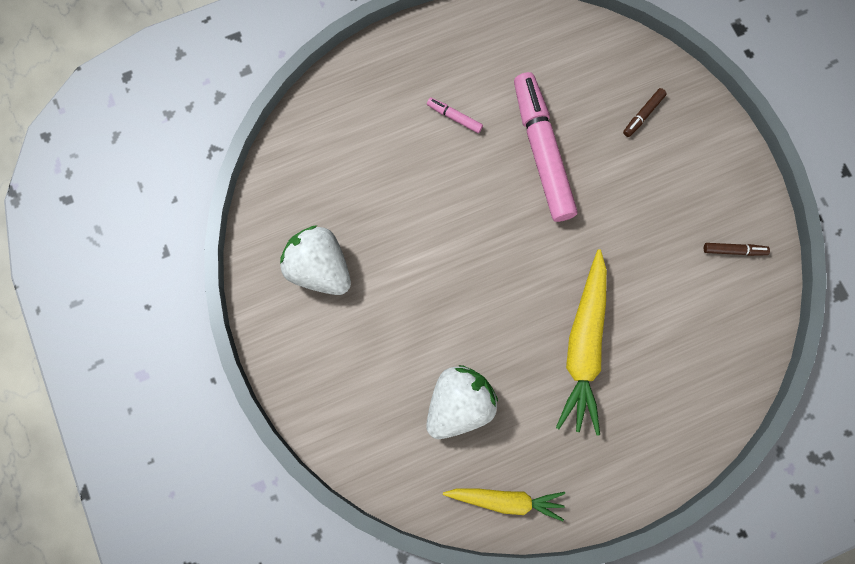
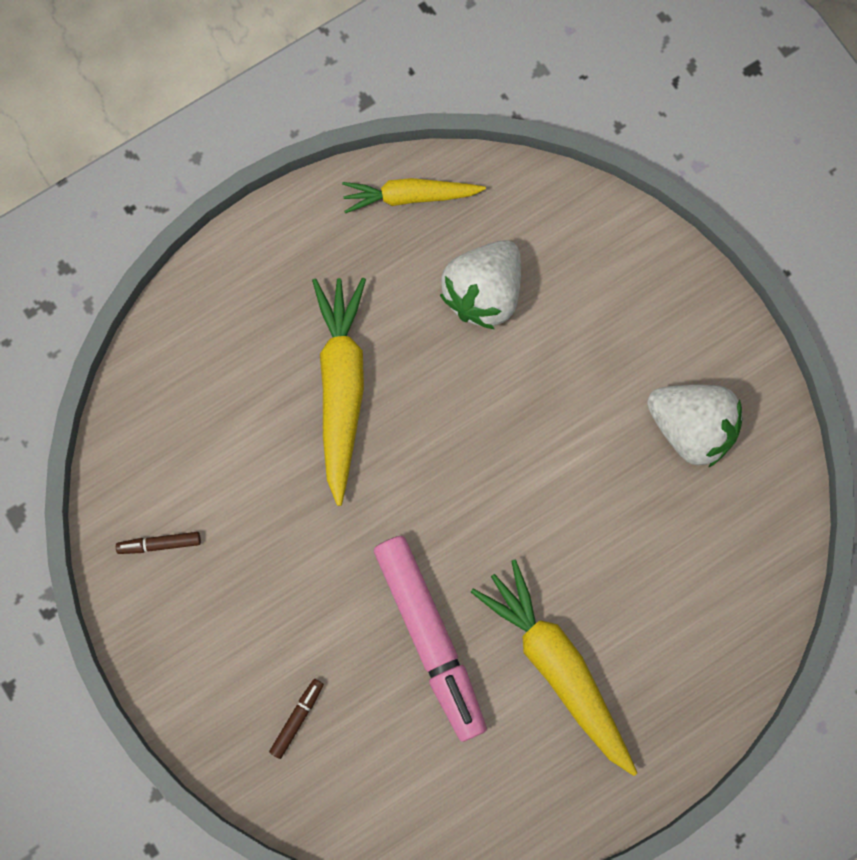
camera: 170 degrees right, 0 degrees up
pink marker [427,97,483,133] -> yellow carrot [471,560,637,776]

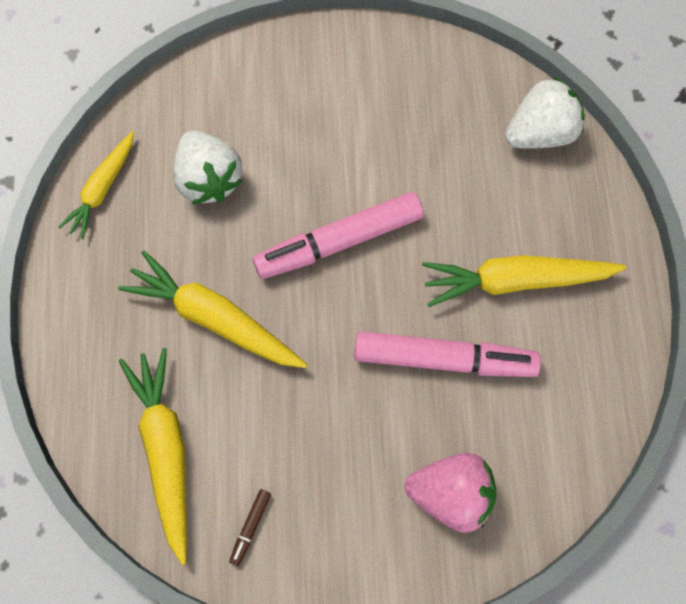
camera: 60 degrees left, 5 degrees down
brown marker [269,679,324,759] -> pink strawberry [405,453,497,533]
white strawberry [647,385,743,468] -> white strawberry moved to [505,77,585,149]
none -> yellow carrot [119,348,187,565]
none -> pink marker [253,192,424,279]

